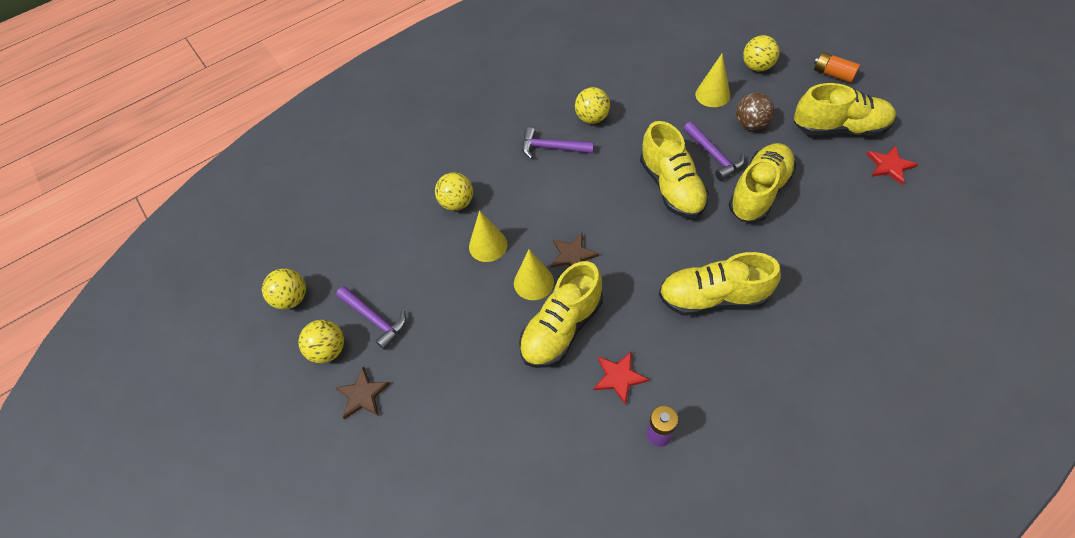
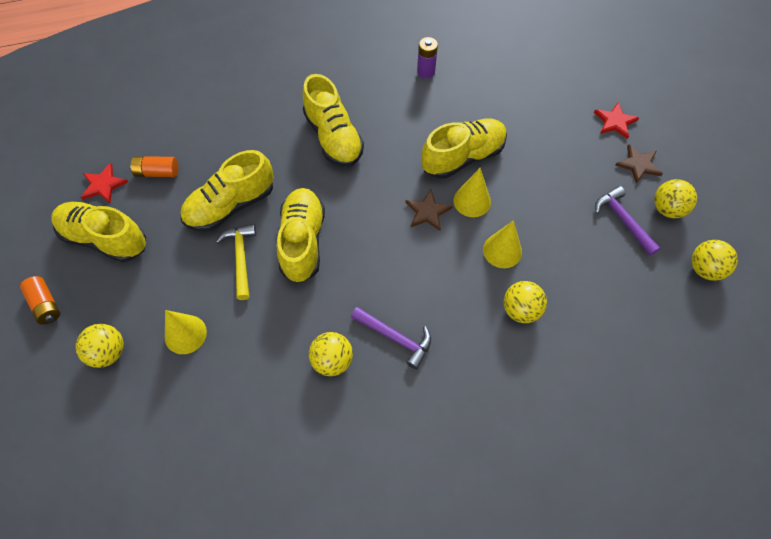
camera: 165 degrees left, 5 degrees up
red star [594,352,649,405] -> red star moved to [594,102,639,139]
yellow shoe [659,252,781,316] -> yellow shoe turned 45 degrees clockwise [302,74,364,167]
purple hammer [684,122,745,181] -> yellow hammer [216,224,256,300]
brown ball [736,93,774,130] -> none
none -> orange battery [130,156,178,177]

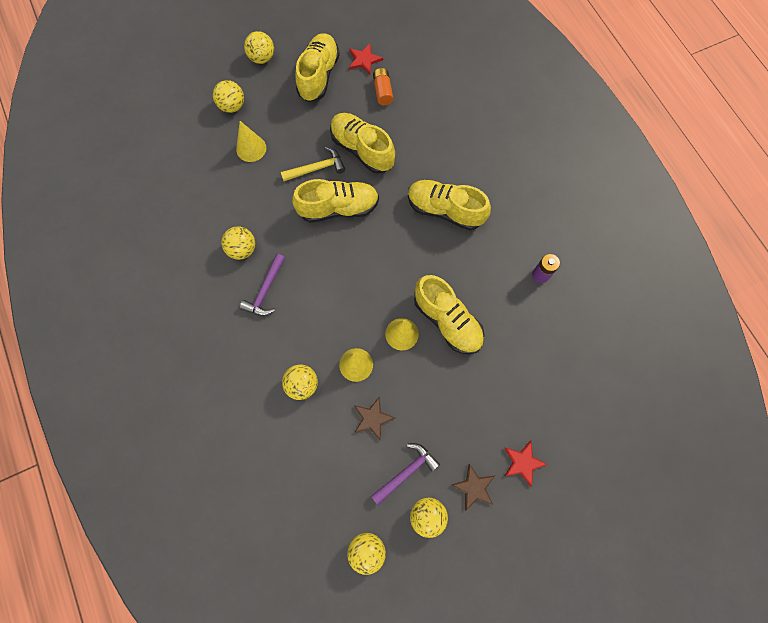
camera: 80 degrees right, 10 degrees up
orange battery [20,276,60,325] -> yellow ball [244,31,274,64]
yellow shoe [302,74,364,167] -> yellow shoe turned 60 degrees clockwise [408,180,491,230]
brown star [405,190,453,231] -> brown star moved to [354,397,395,441]

